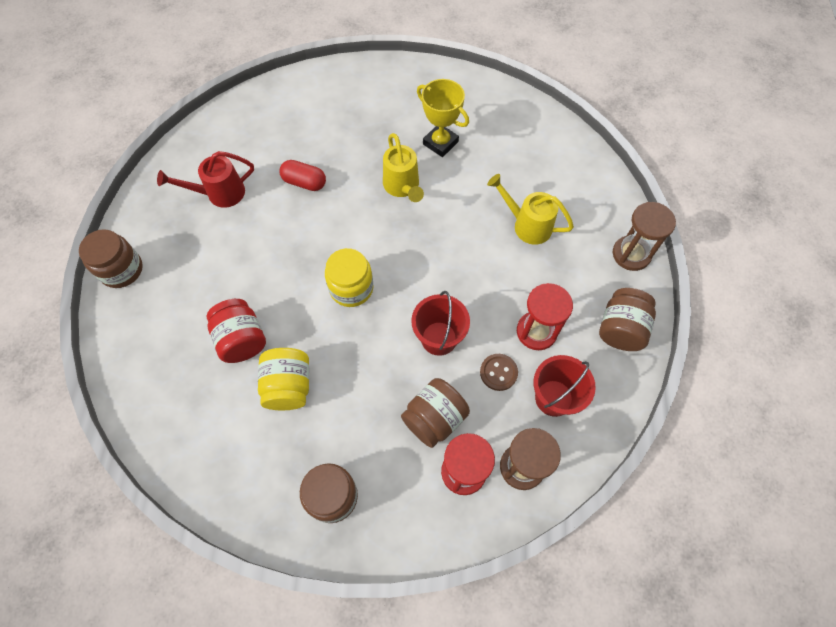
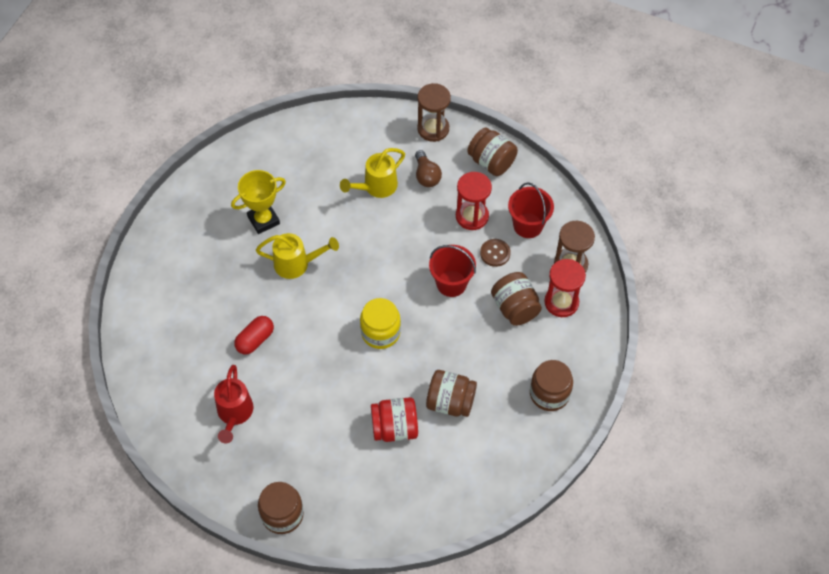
camera: 70 degrees left, 5 degrees down
yellow jar [258,348,309,410] -> brown jar [426,370,477,417]
none -> brown light bulb [415,150,442,187]

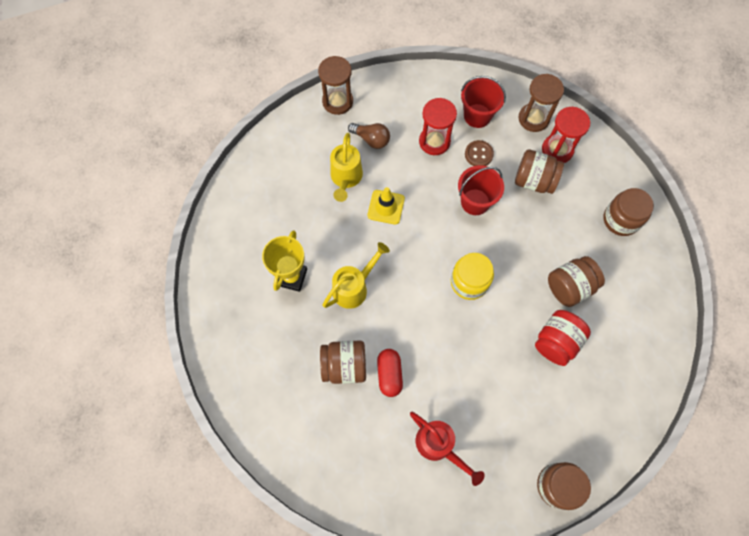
camera: 45 degrees left, 10 degrees up
brown jar [467,128,518,176] -> brown jar moved to [320,340,366,384]
none -> yellow traffic cone [368,187,405,225]

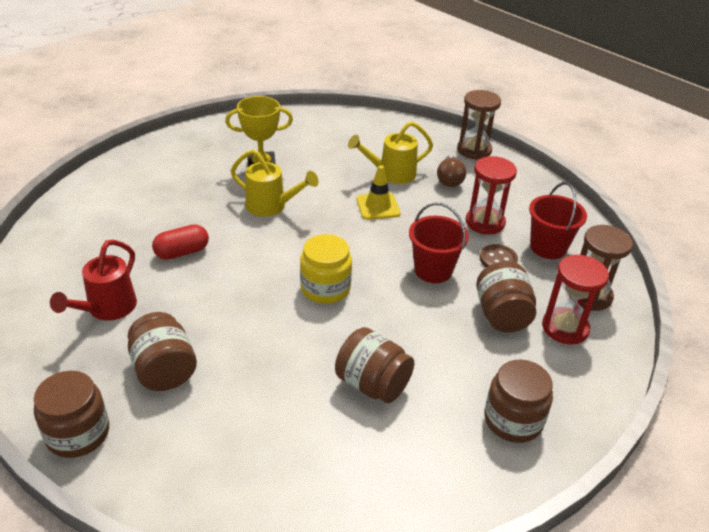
camera: 65 degrees right, 30 degrees down
brown jar [320,340,366,384] -> brown jar moved to [128,312,197,391]
red jar [535,310,591,366] -> none

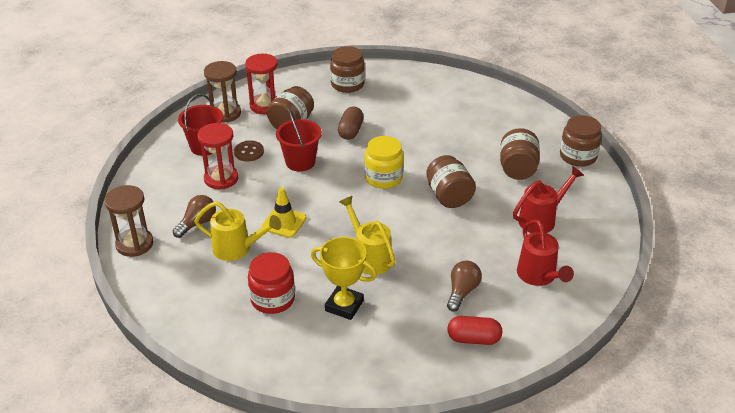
camera: 145 degrees left, 0 degrees up
red capsule [152,224,209,260] -> red capsule moved to [447,316,502,345]
brown jar [335,327,414,403] -> brown jar moved to [426,155,476,208]
none -> red jar [248,252,295,314]
none -> brown capsule [338,107,364,140]
none -> brown light bulb [447,261,482,312]
none -> red watering can [517,219,574,286]

